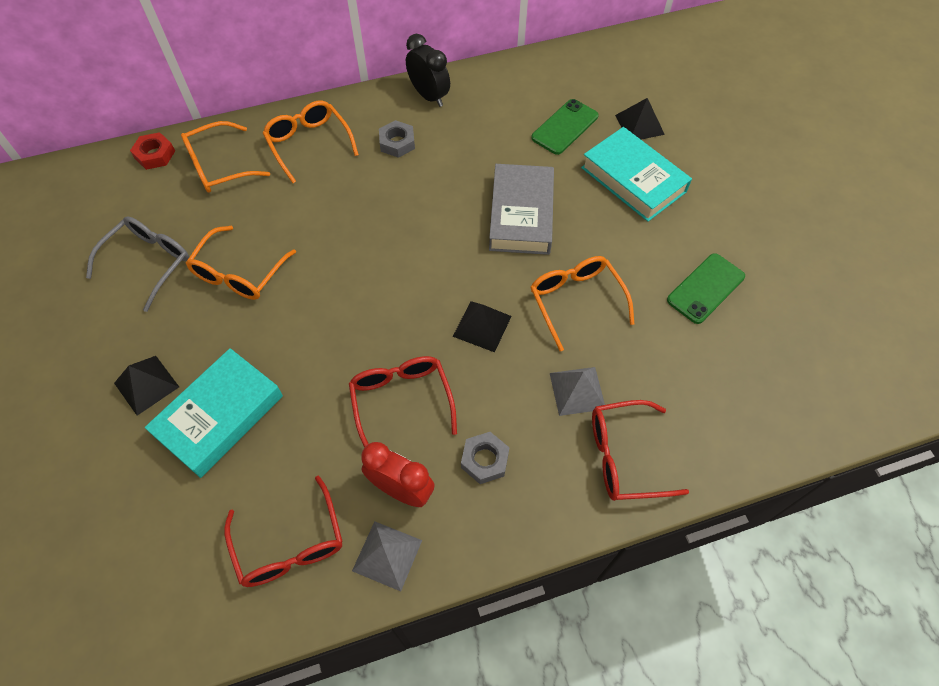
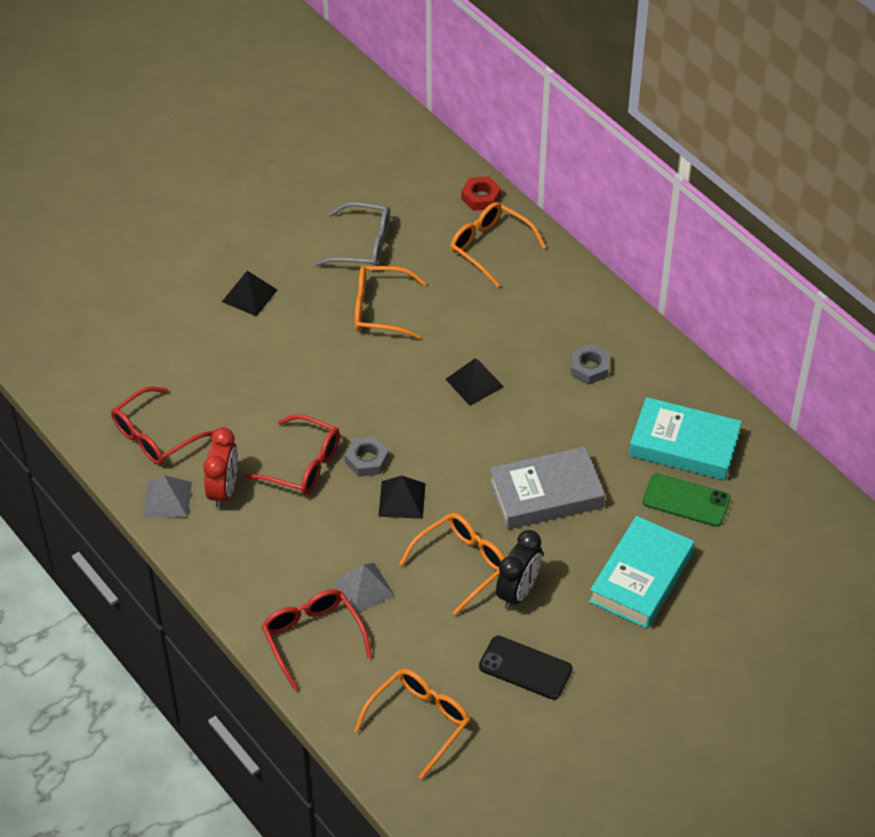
camera: 70 degrees right, 10 degrees down
turquoise book [145,348,283,478] -> turquoise book moved to [629,397,742,480]
orange glasses [263,101,359,183] -> orange glasses moved to [354,669,470,779]
red glasses [349,356,457,448] -> red glasses turned 60 degrees clockwise [244,415,340,495]
black clock [406,34,450,107] -> black clock moved to [496,530,543,610]
grey nut [461,432,510,484] -> grey nut moved to [345,436,389,477]
black pyramid [615,98,665,140] -> black pyramid moved to [445,358,504,406]
green phone [667,253,745,324] -> black phone [479,636,573,700]

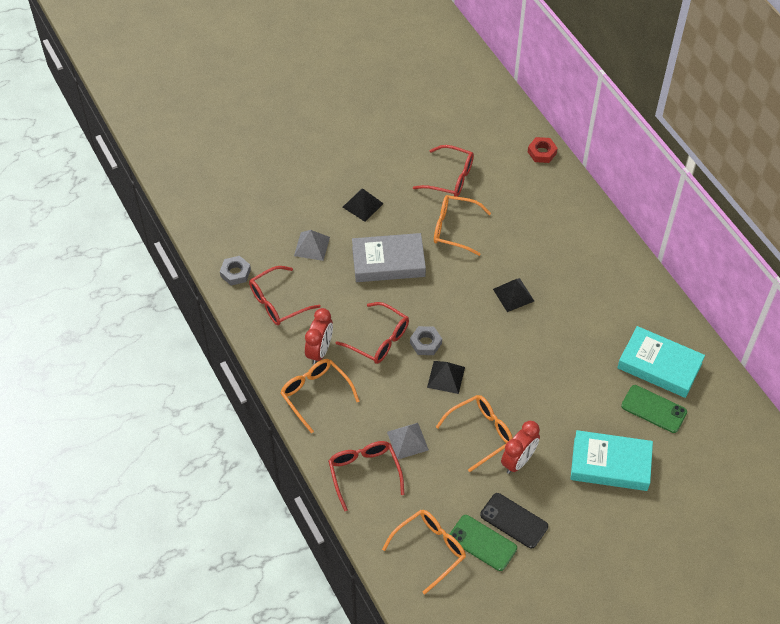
camera: 10 degrees right, 5 degrees up
grey pyramid [143,475,192,518] -> grey pyramid moved to [294,230,330,261]
grey glasses [314,202,390,266] -> red glasses [413,145,474,197]
orange glasses [450,202,546,287] -> orange glasses moved to [280,359,360,433]
grey book [489,447,605,529] -> grey book moved to [352,233,426,282]
black clock [496,530,543,610] -> red clock [501,421,540,474]
grey nut [571,344,609,384] -> grey nut moved to [220,256,251,285]
turquoise book [589,516,694,629] -> turquoise book turned 60 degrees clockwise [570,430,653,491]
none -> green phone [450,515,517,571]

